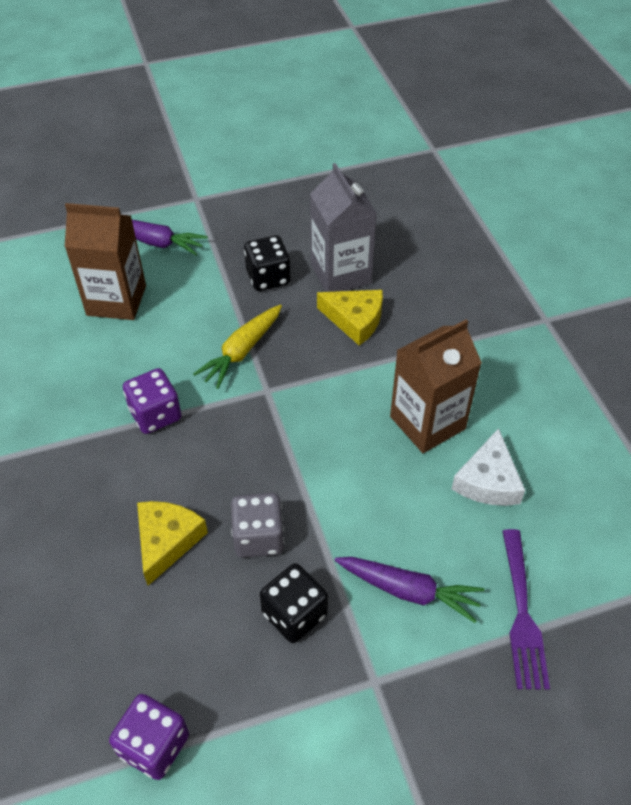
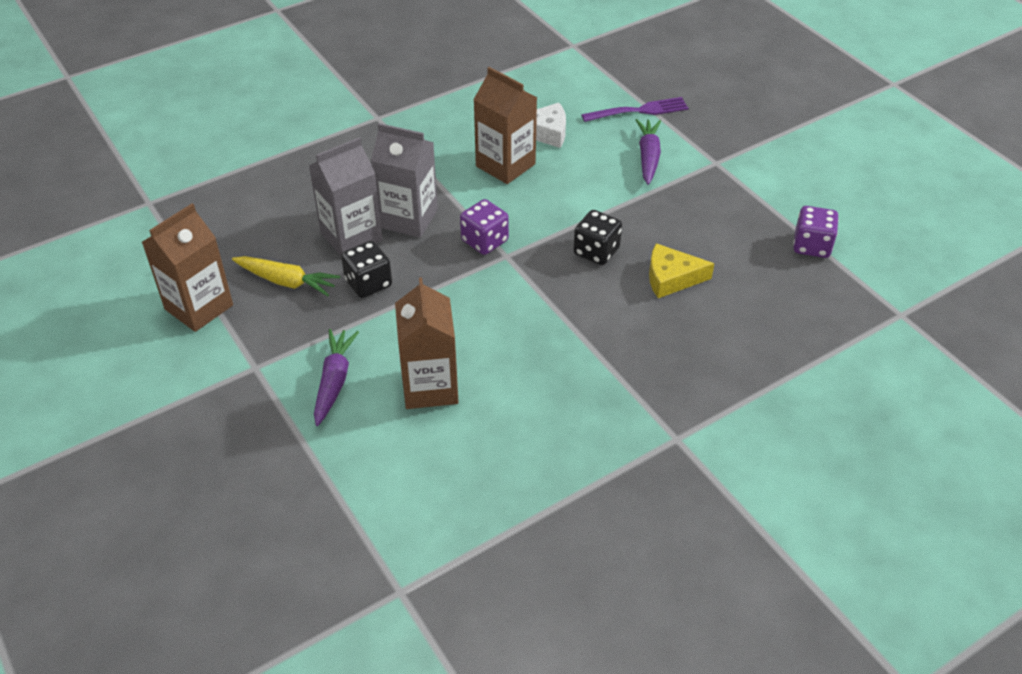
camera: 105 degrees left, 5 degrees down
purple dice [123,368,181,434] -> purple dice moved to [460,199,509,255]
yellow carrot [193,304,282,389] -> yellow carrot moved to [232,256,340,296]
grey dice [231,493,284,558] -> none
black dice [260,563,328,643] -> black dice moved to [573,210,622,265]
yellow cheese [317,290,383,346] -> grey carton [371,123,438,238]
none -> brown carton [142,203,233,332]

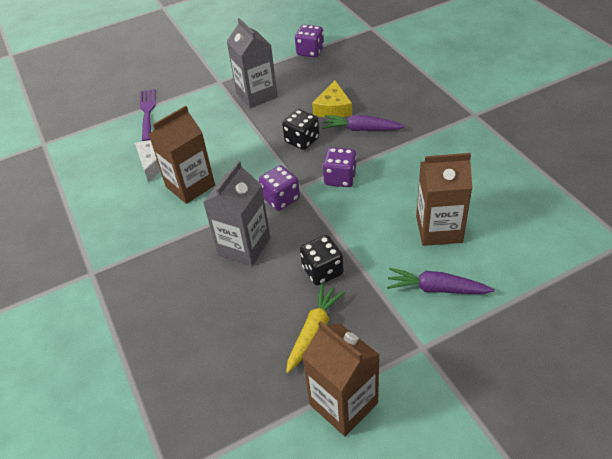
camera: 80 degrees left, 0 degrees up
grey carton [309,137,383,256] -> grey carton moved to [226,18,278,108]
purple carrot [636,119,661,185] -> purple carrot moved to [322,115,405,131]
none -> purple dice [323,147,357,187]

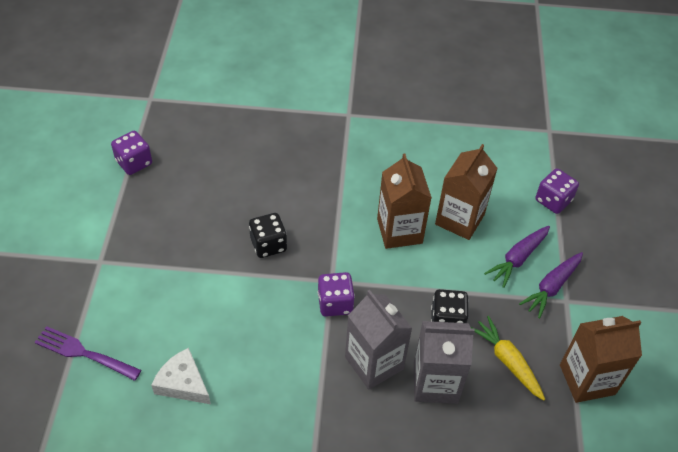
camera: 65 degrees left, 5 degrees up
brown carton [148,106,215,204] -> brown carton moved to [377,154,432,249]
grey carton [226,18,278,108] -> grey carton moved to [414,321,475,404]
yellow cheese [312,81,352,118] -> none
purple carrot [322,115,405,131] -> purple carrot moved to [519,252,583,319]
purple dice [323,147,357,187] -> purple dice moved to [536,168,579,214]

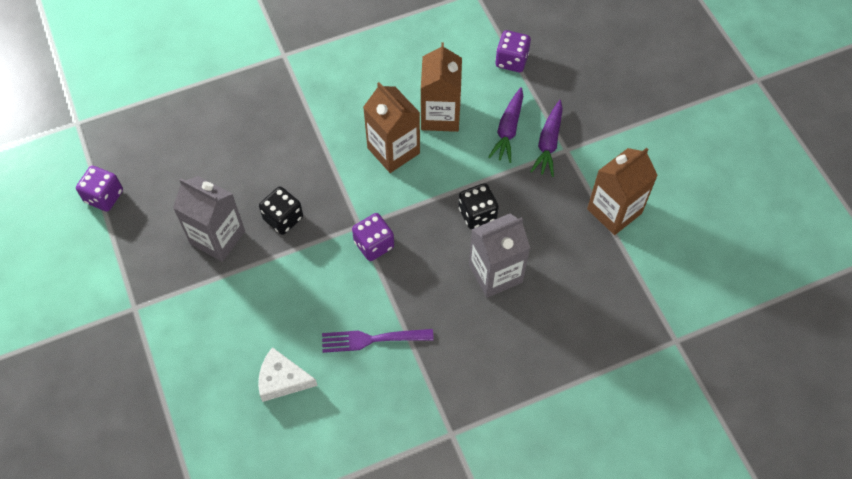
camera: 25 degrees left, 10 degrees up
purple fork [34,326,141,381] -> purple fork moved to [322,329,434,353]
grey carton [345,290,412,389] -> grey carton moved to [173,176,245,262]
yellow carrot [471,316,545,401] -> none

